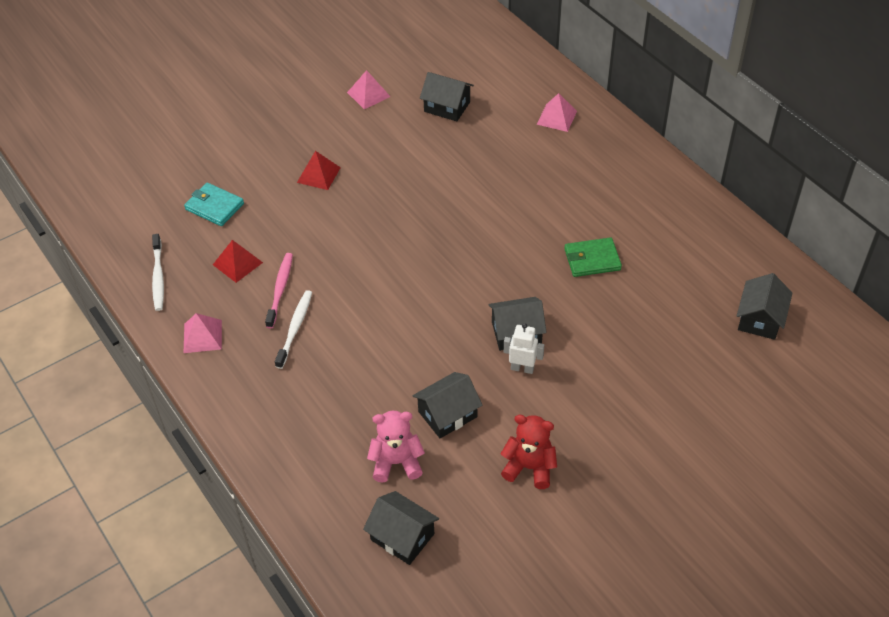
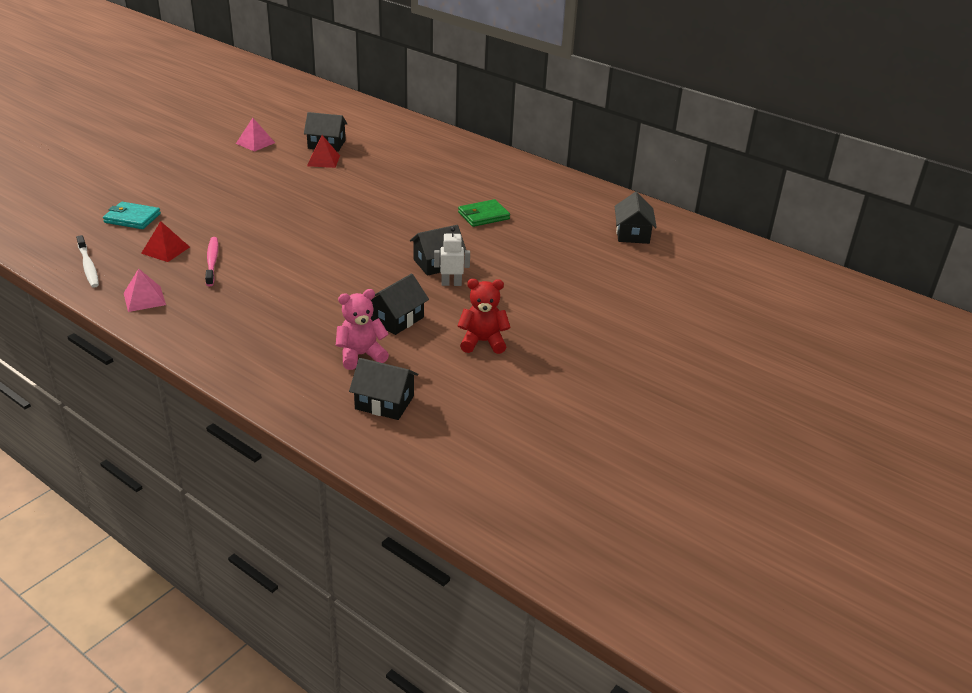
camera: 20 degrees left, 15 degrees down
white toothbrush [275,290,312,369] -> none
red pyramid [297,151,341,190] -> red pyramid moved to [307,135,340,168]
pink pyramid [537,93,577,132] -> none

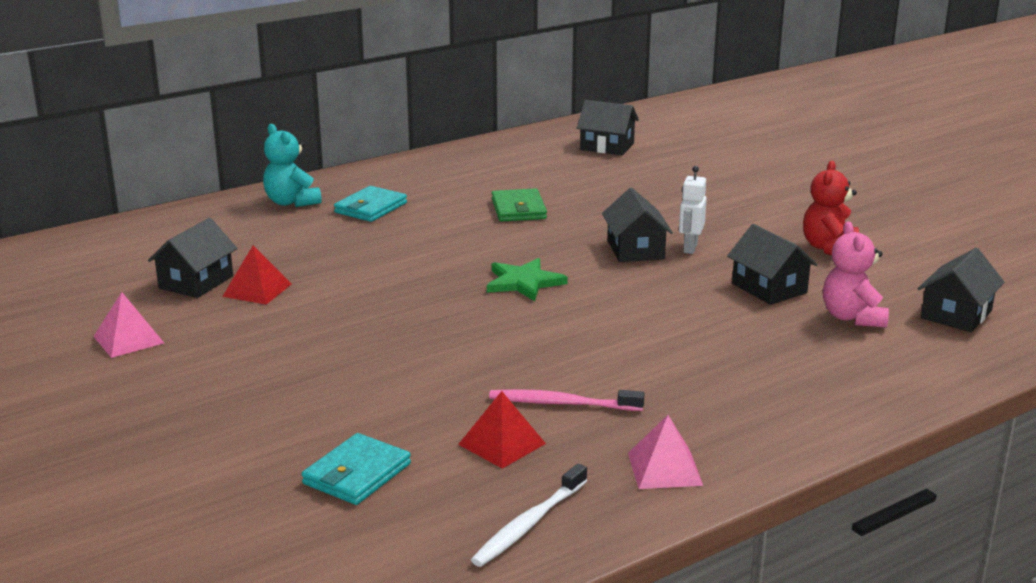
camera: 70 degrees left, 10 degrees down
white toothbrush [76,235,99,288] -> white toothbrush turned 135 degrees clockwise [471,464,587,567]
none -> turquoise teddy bear [263,124,322,207]
none -> turquoise wallet [334,186,407,222]
none -> green star [487,258,568,301]

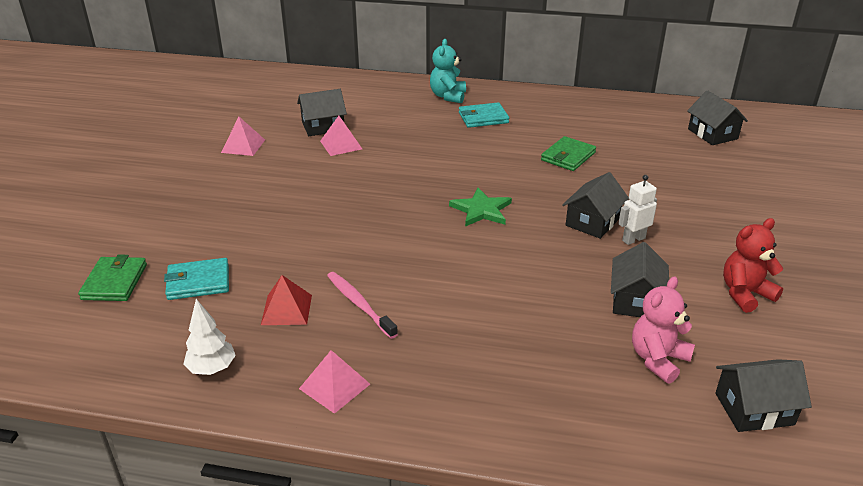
camera: 45 degrees right, 10 degrees up
red pyramid [222,245,292,305] -> pink pyramid [320,116,362,156]
white toothbrush [471,464,587,567] -> white tree [183,299,236,375]
none -> green wallet [78,254,147,301]

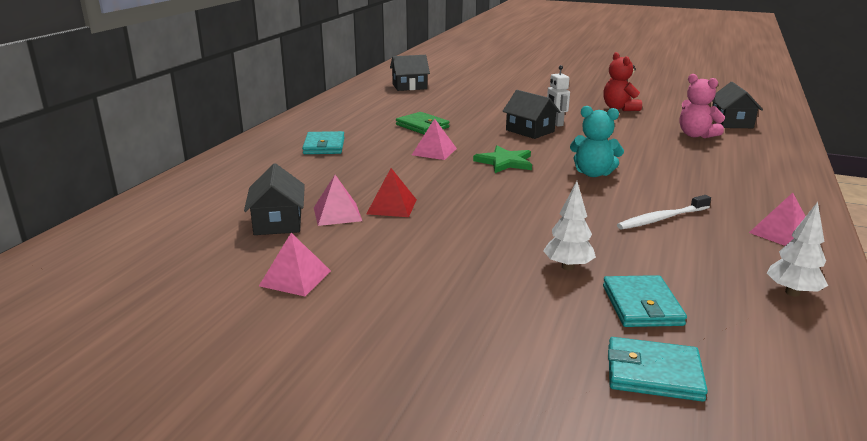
camera: 80 degrees left, 10 degrees down
green wallet [78,254,147,301] -> turquoise wallet [608,337,708,402]
red pyramid [261,275,312,325] -> red pyramid moved to [366,168,417,217]
pink toothbrush [327,272,398,339] -> white toothbrush [617,195,711,229]
turquoise teddy bear [430,39,466,103] -> turquoise teddy bear moved to [570,106,624,177]
black house [611,242,669,317] -> none
none -> pink pyramid [412,119,457,160]
none -> white tree [543,181,596,270]

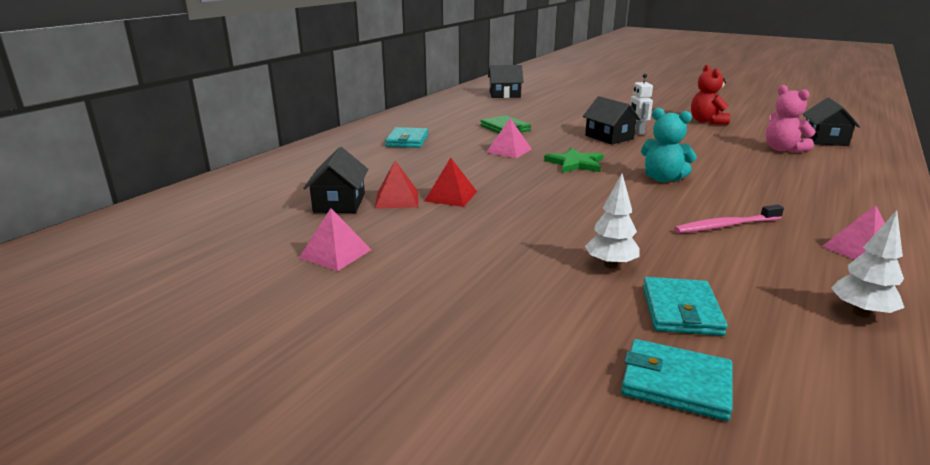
camera: 10 degrees right, 0 degrees up
pink pyramid [314,175,362,226] -> red pyramid [375,161,418,209]
white toothbrush [617,195,711,229] -> pink toothbrush [674,205,784,233]

